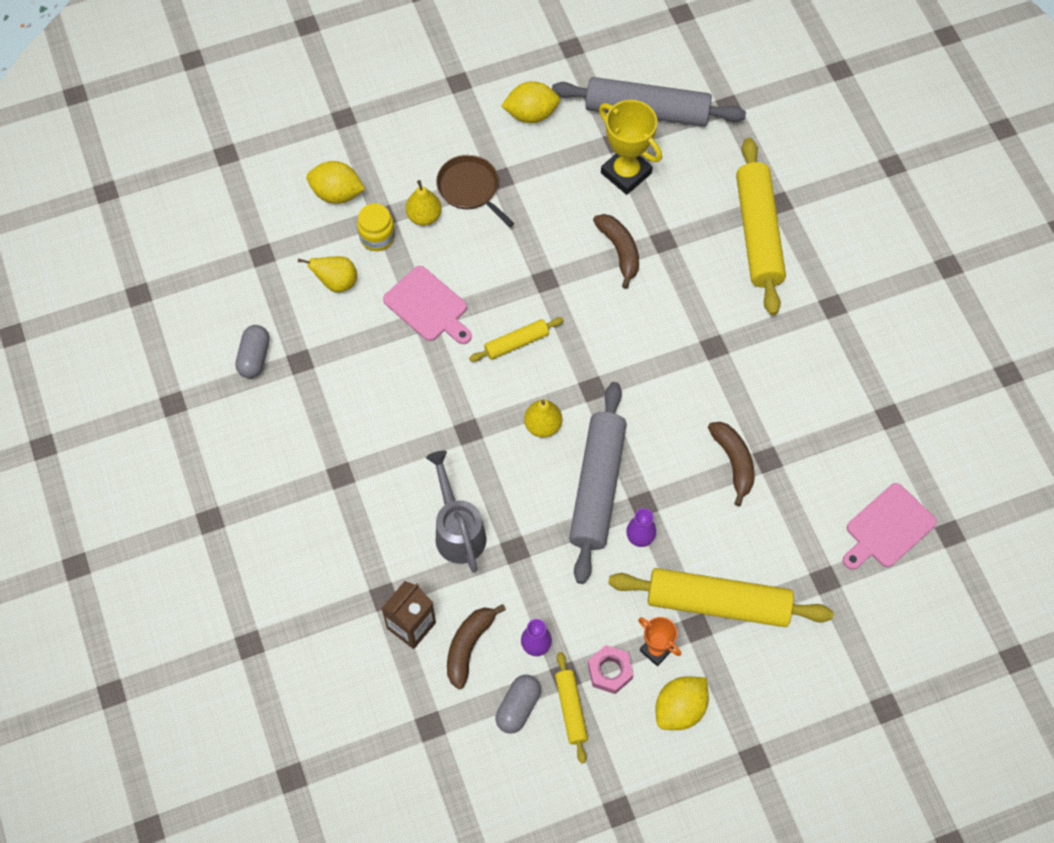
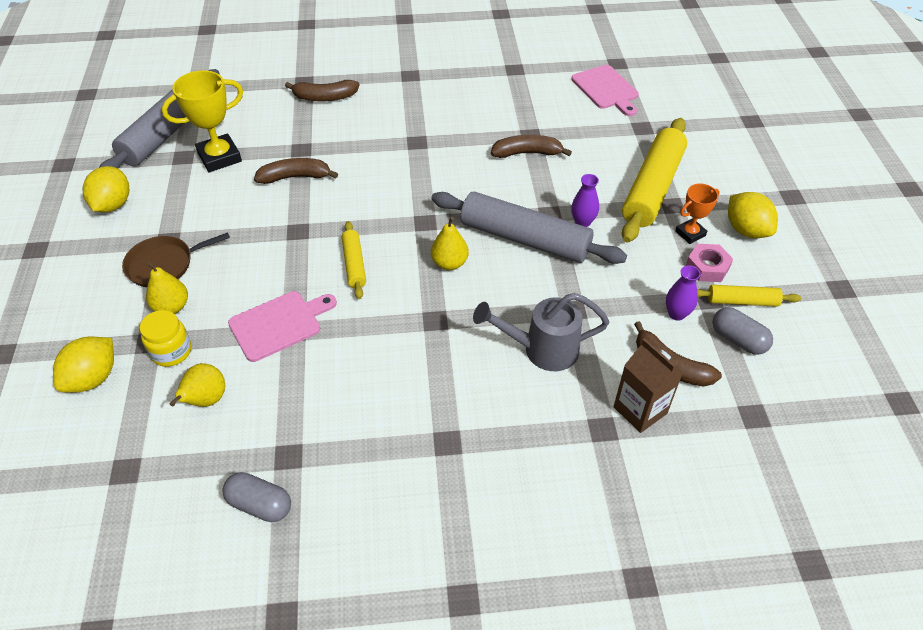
camera: 75 degrees left, 15 degrees down
yellow rolling pin [736,138,786,316] -> brown banana [285,80,360,101]

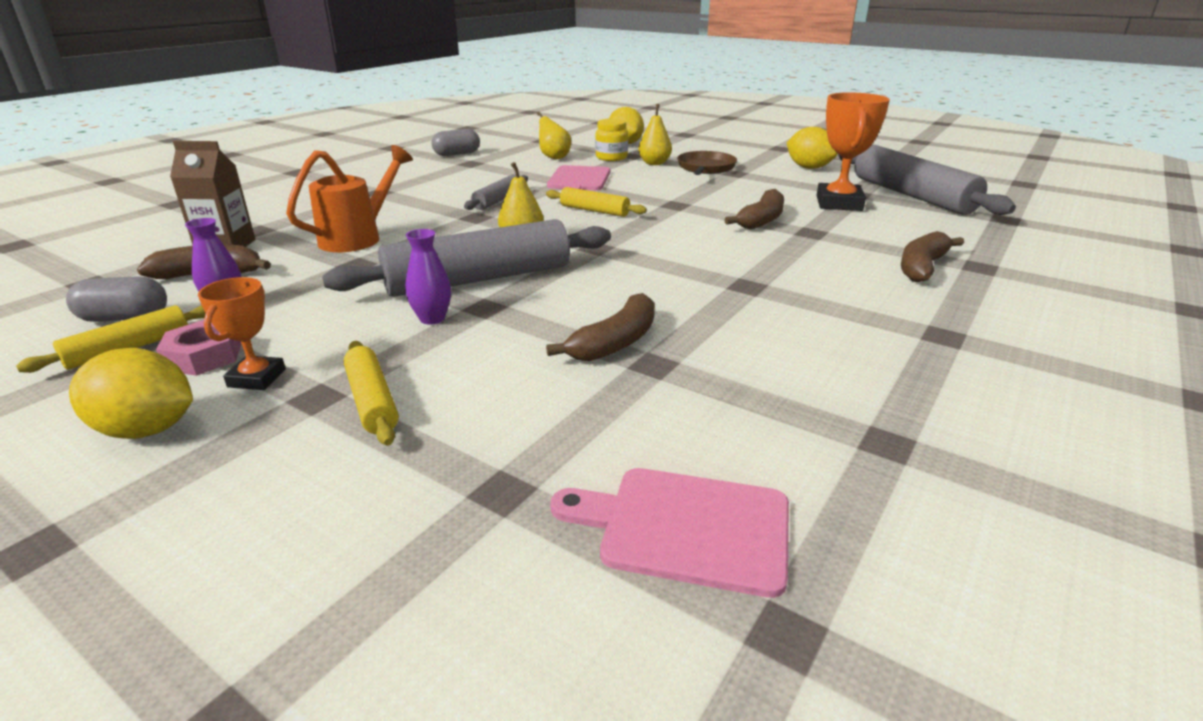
camera: 130 degrees right, 20 degrees down
yellow trophy [162,70,243,172] -> orange trophy [817,92,890,211]
grey watering can [473,293,609,371] -> orange watering can [286,145,413,252]
yellow rolling pin [622,118,687,242] -> yellow rolling pin [344,341,399,446], size x0.50
none -> grey rolling pin [464,174,528,210]

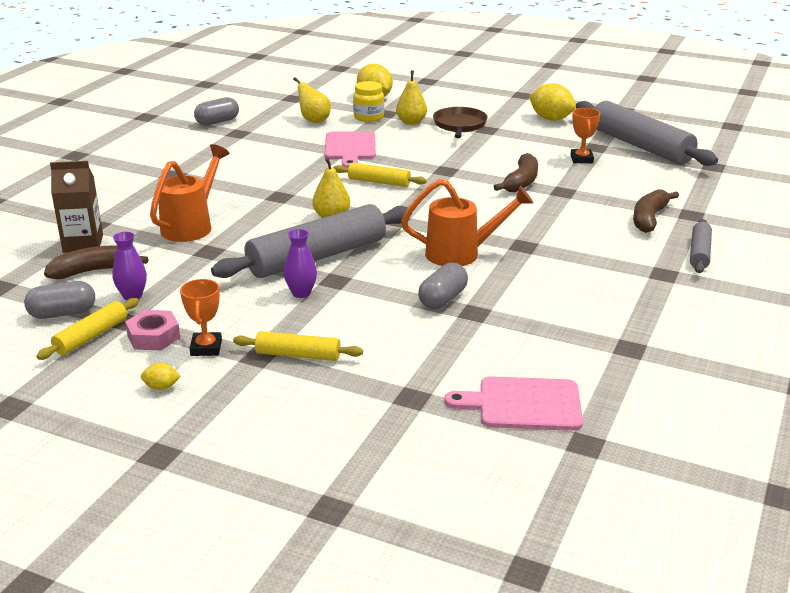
camera: 10 degrees left, 0 degrees up
yellow lemon [69,348,193,439] -> yellow lemon [141,363,181,390], size x0.47
yellow rolling pin [344,341,399,446] -> yellow rolling pin turned 45 degrees counterclockwise [233,331,363,361]
grey rolling pin [464,174,528,210] -> grey rolling pin moved to [690,219,712,273]
brown banana [546,293,655,361] -> grey capsule [418,263,468,309]
orange trophy [817,92,890,211] -> orange trophy [571,108,600,163], size x0.58
none -> orange watering can [401,179,534,266]

